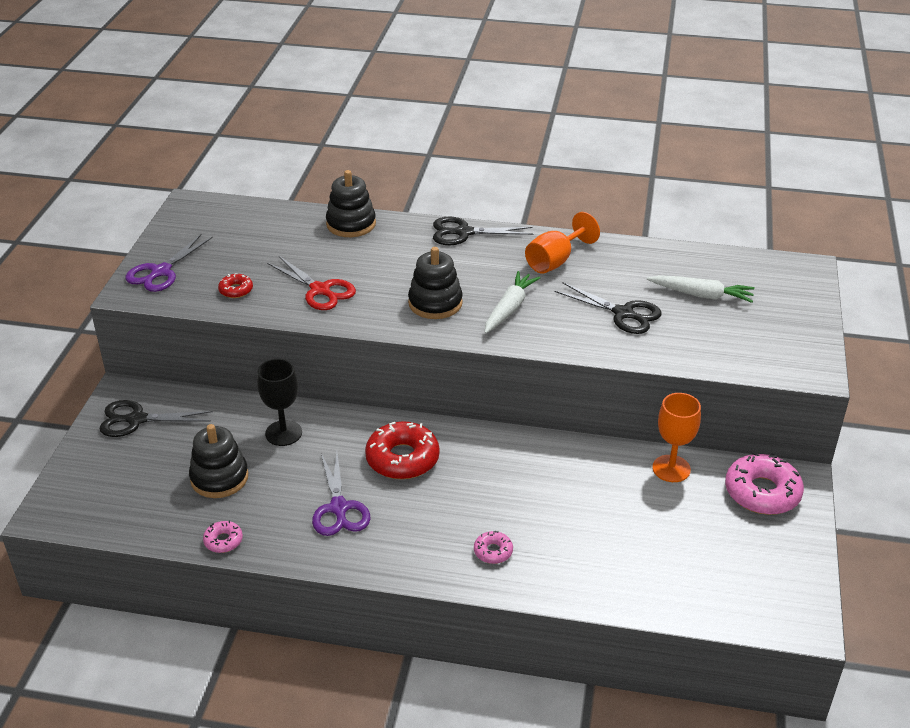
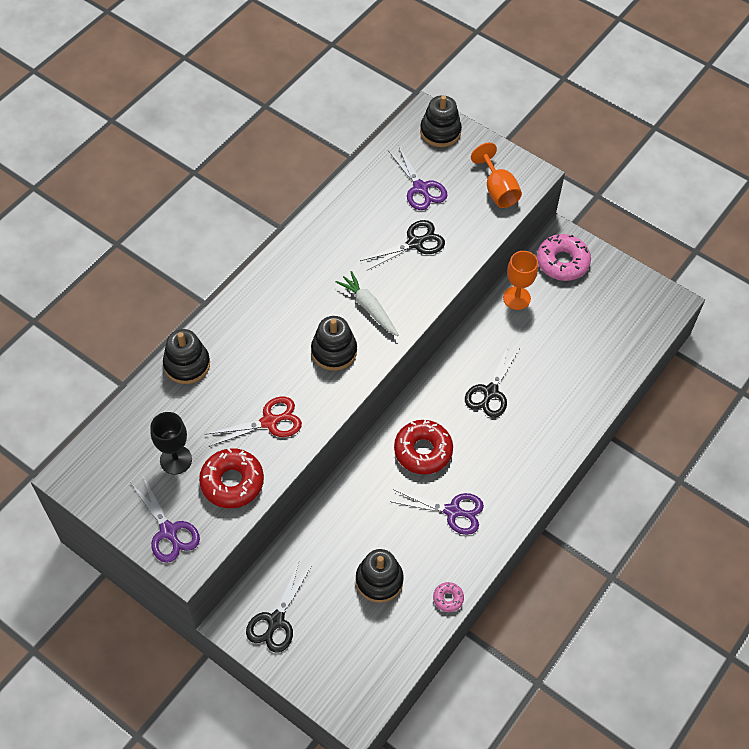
camera: 65 degrees left, 20 degrees up
red donut [218,273,253,298] -> red donut [199,448,264,508], size x2.04
black goblet [257,359,302,446] -> black goblet moved to [150,412,192,475]
black scissors [433,217,533,245] -> black scissors moved to [465,346,520,418]
pink donut [474,531,513,564] -> none
orange goblet [525,212,600,274] -> orange goblet moved to [471,143,522,208]
white carrot [647,275,755,303] -> purple scissors [388,145,447,210]
none -> black stacking toy [420,95,462,147]

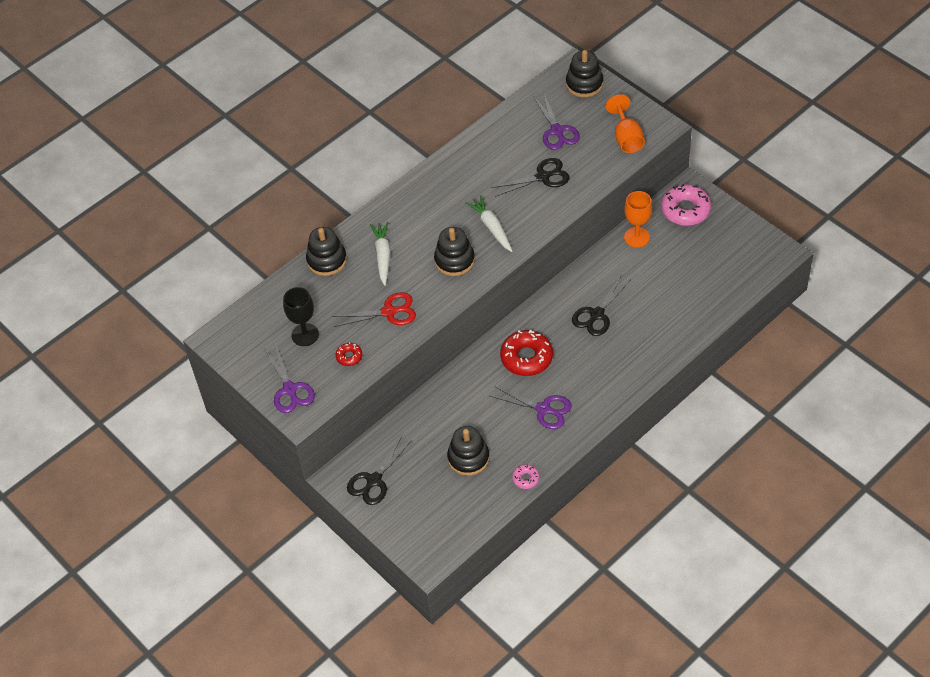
camera: 15 degrees right, 5 degrees down
red donut [199,448,264,508] -> red donut [336,342,362,366], size x0.49
none -> white carrot [370,222,391,286]

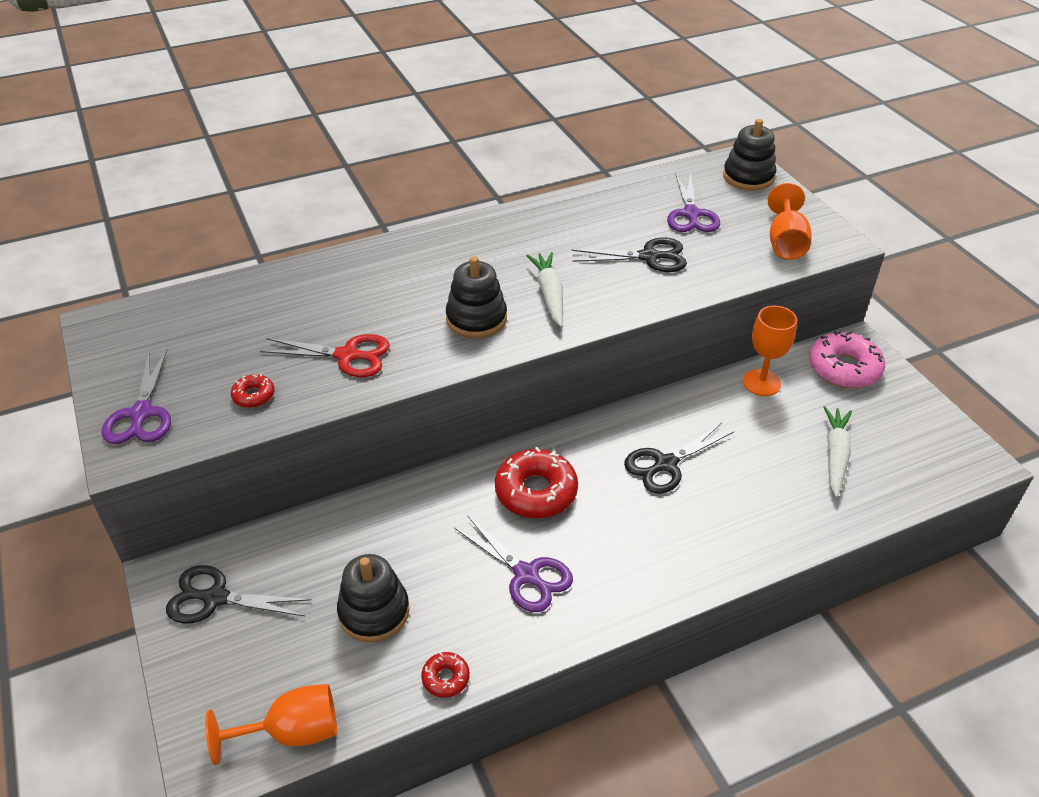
camera: 15 degrees right, 10 degrees down
black goblet [283,287,319,346] -> none
black stacking toy [306,227,347,276] -> none
black scissors [347,436,412,505] -> black scissors turned 45 degrees clockwise [166,565,311,624]
white carrot [370,222,391,286] -> white carrot moved to [824,406,852,497]
pink donut [512,464,540,489] -> red donut [421,652,470,698]
none -> orange goblet [205,684,337,765]

